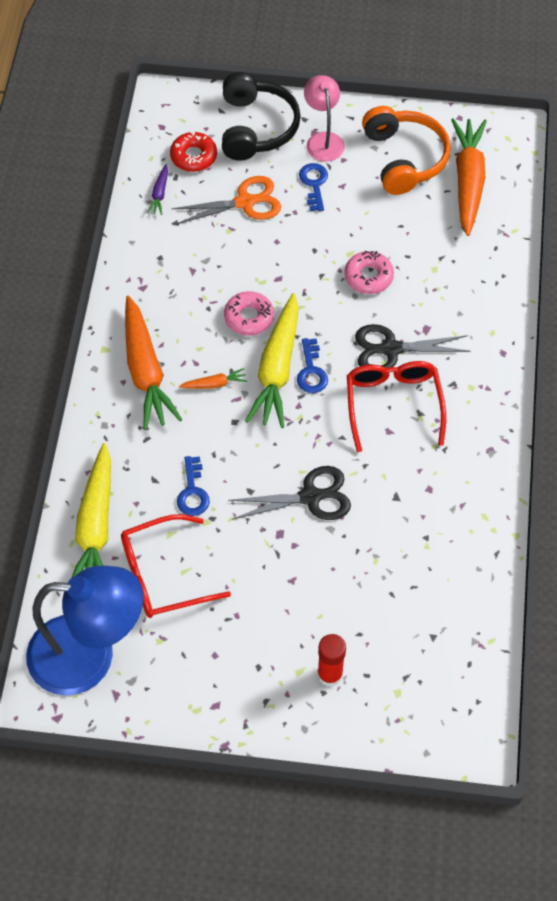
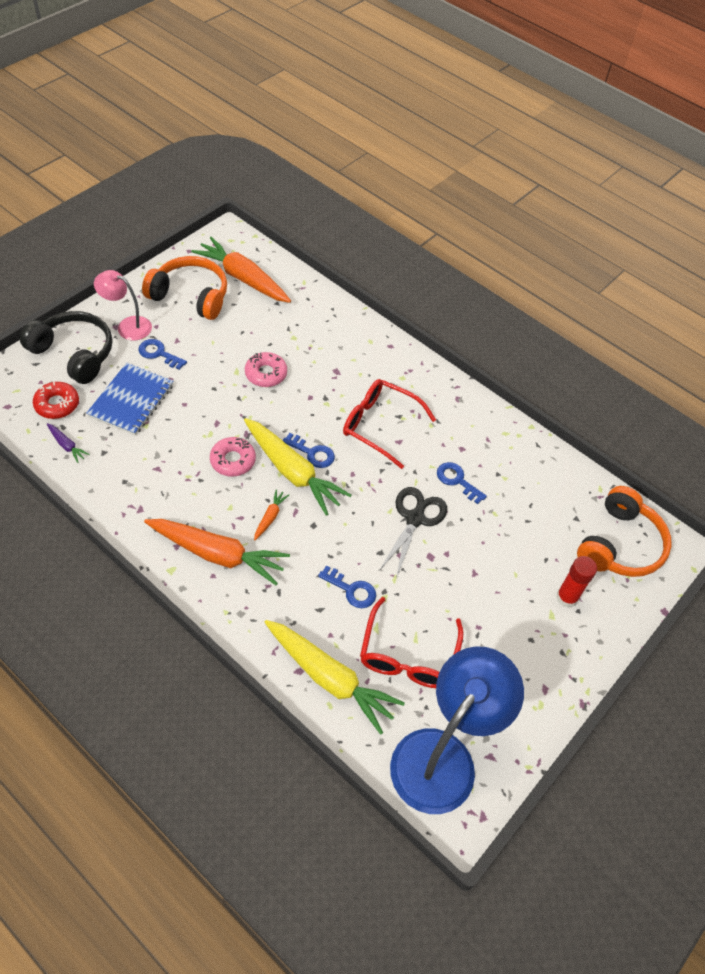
camera: 60 degrees left, 5 degrees down
orange scissors [171,176,281,224] -> blue notebook [86,363,174,435]
black scissors [355,324,470,368] -> none
none -> blue key [437,462,487,504]
none -> orange headphones [577,486,672,577]

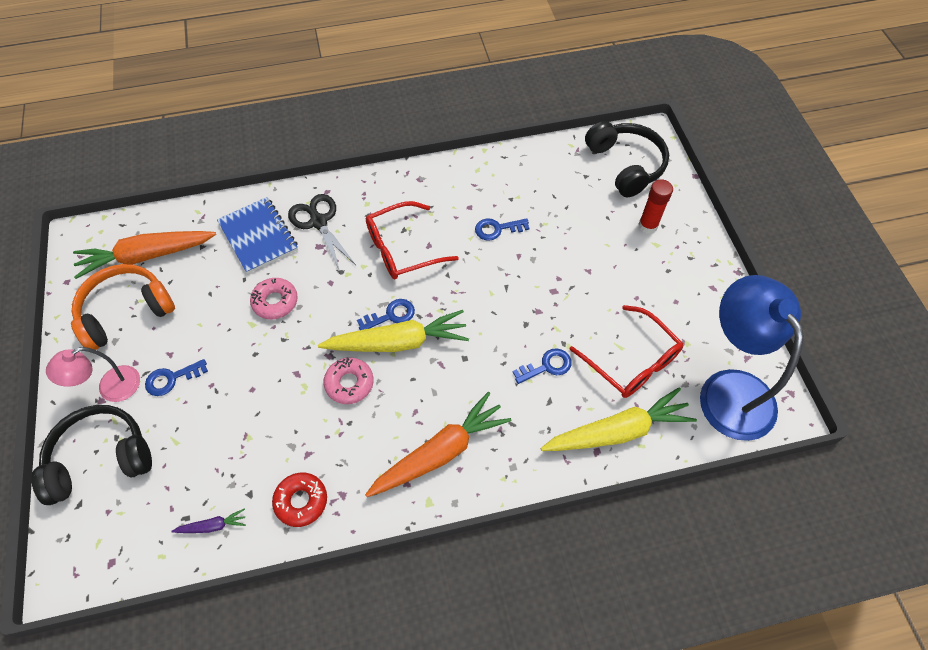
camera: 50 degrees left, 5 degrees up
red donut [33,382,79,419] -> red donut moved to [272,473,327,527]
blue notebook [86,363,174,435] -> blue notebook moved to [217,197,298,274]
orange carrot [254,489,289,540] -> none
black scissors [379,487,447,579] -> black scissors moved to [288,194,356,271]
orange headphones [577,486,672,577] -> black headphones [585,121,669,197]

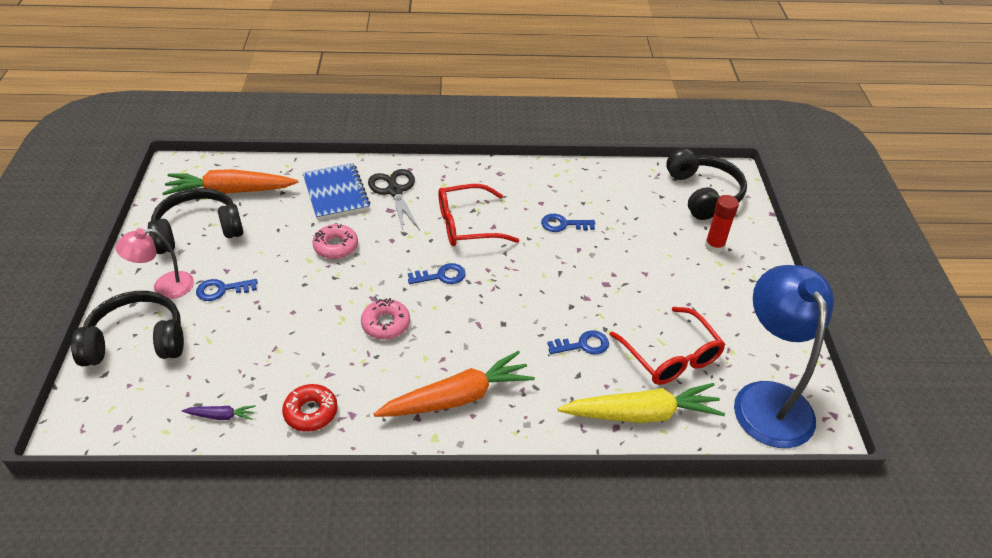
camera: 10 degrees right, 15 degrees down
orange headphones [71,264,175,350] -> black headphones [148,188,244,254]
yellow carrot [318,310,469,352] -> none

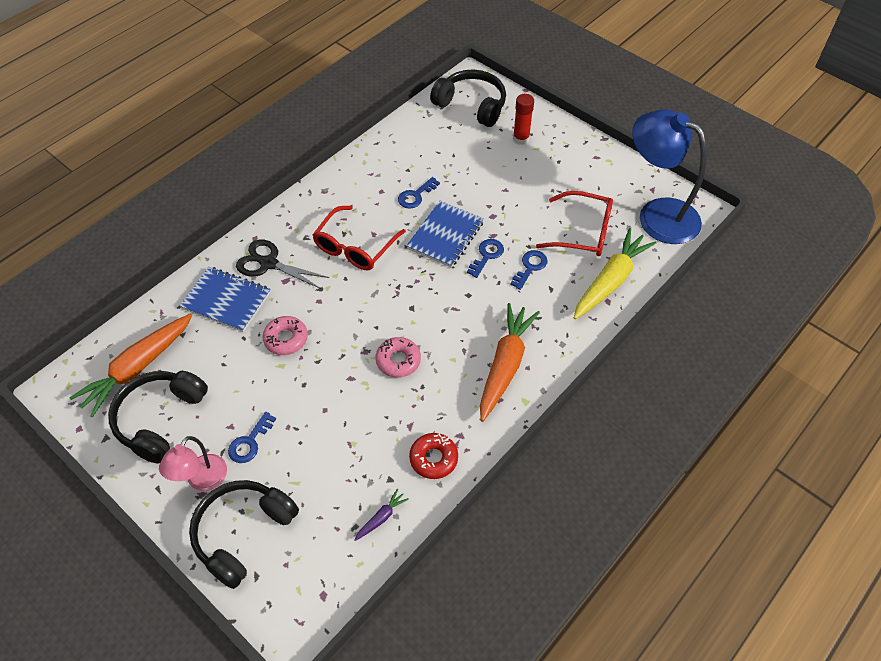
camera: 45 degrees left, 10 degrees up
blue key [408,263,466,284] -> blue key moved to [467,239,504,278]
none -> blue notebook [406,201,484,268]

